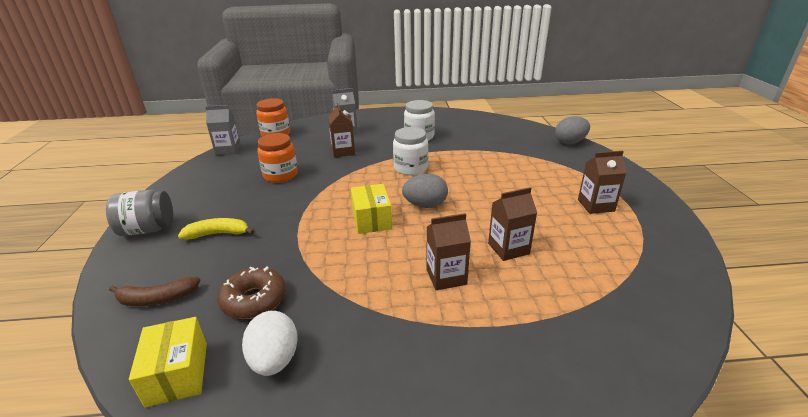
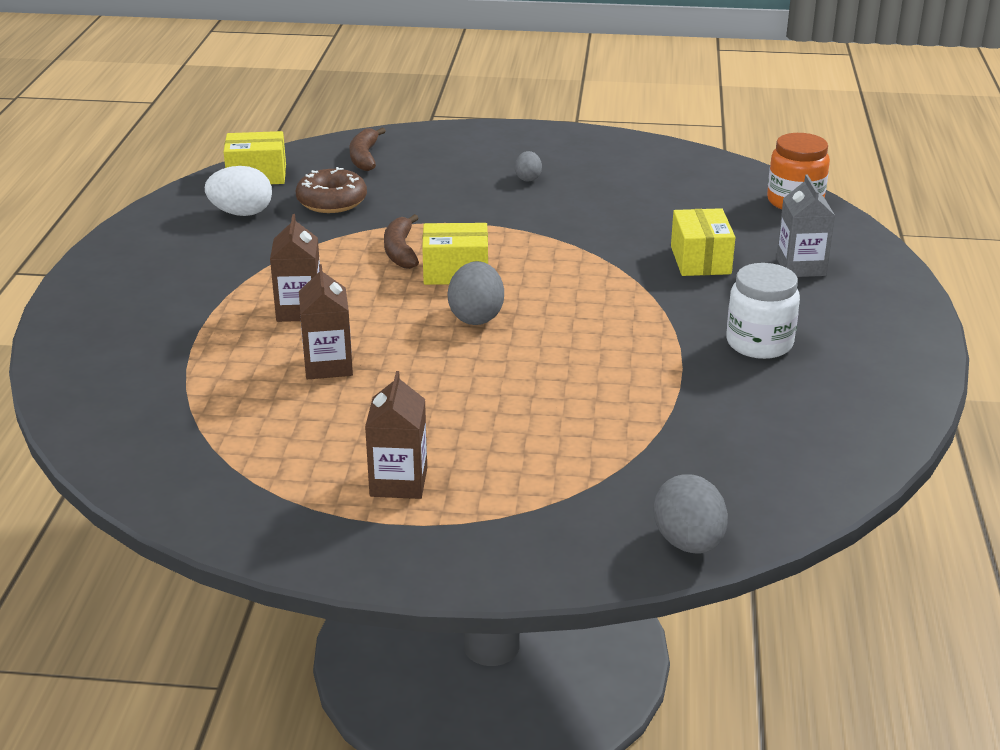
camera: 100 degrees right, 0 degrees up
grey jar [106,190,173,236] -> none
yellow banana [178,218,254,240] -> none
grey carton [205,105,240,155] -> none
orange jar [257,133,298,183] -> none
brown carton [328,103,355,157] -> yellow box [671,208,735,276]
white jar [393,127,428,176] -> none
none -> brown banana [384,214,419,269]
none -> grey egg [515,151,542,181]

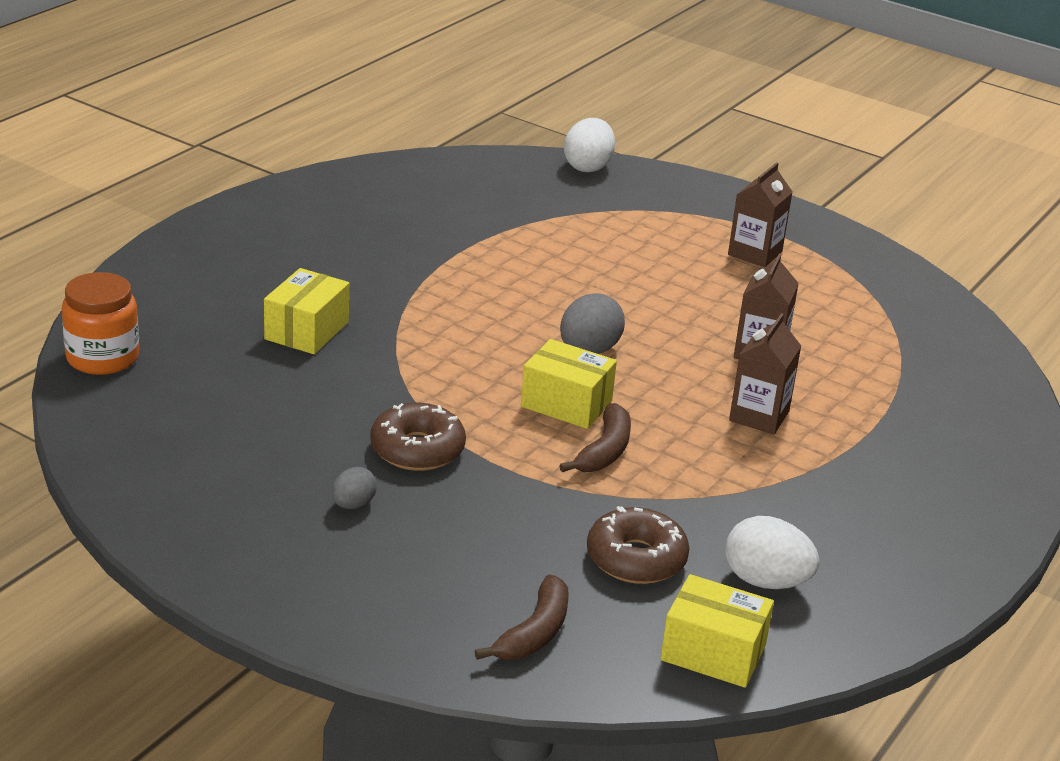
camera: 155 degrees left, 0 degrees up
grey egg [653,474,728,553] -> white egg [564,118,615,172]
white jar [726,263,800,359] -> none
grey carton [776,174,835,277] -> none
none -> brown donut [370,403,466,471]

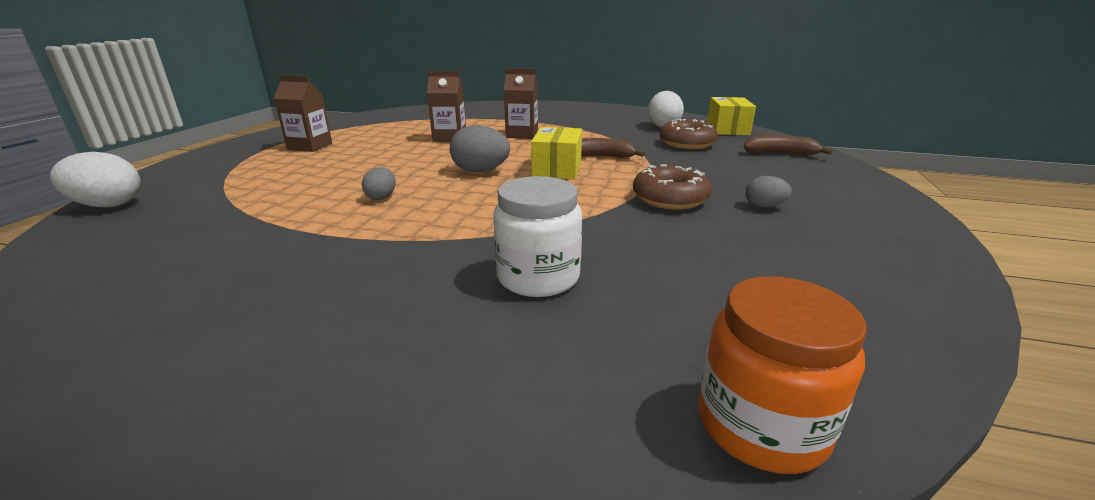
camera: 105 degrees left, 5 degrees down
yellow box [264,268,349,354] -> white jar [493,176,582,297]
none -> grey egg [362,167,396,200]

